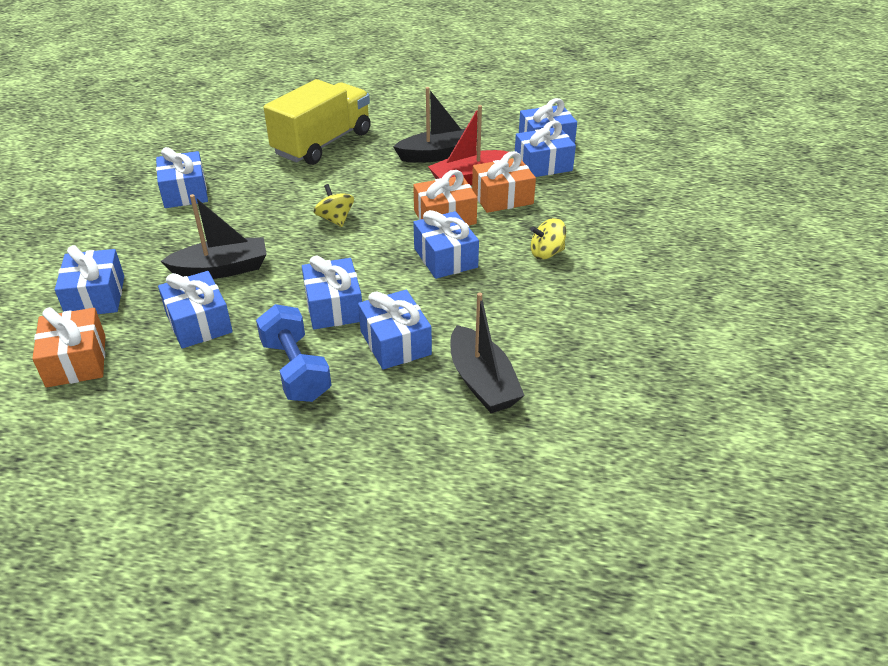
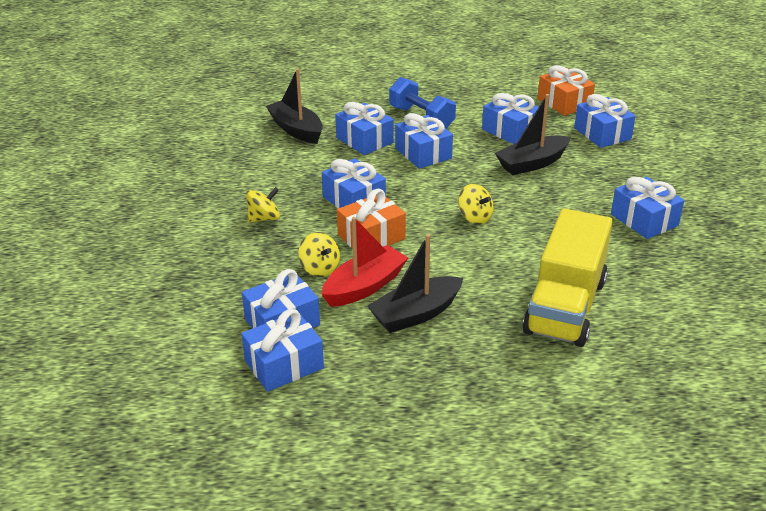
camera: 165 degrees right, 5 degrees down
orange gift [472,151,536,213] -> yellow spinning top [298,232,340,277]

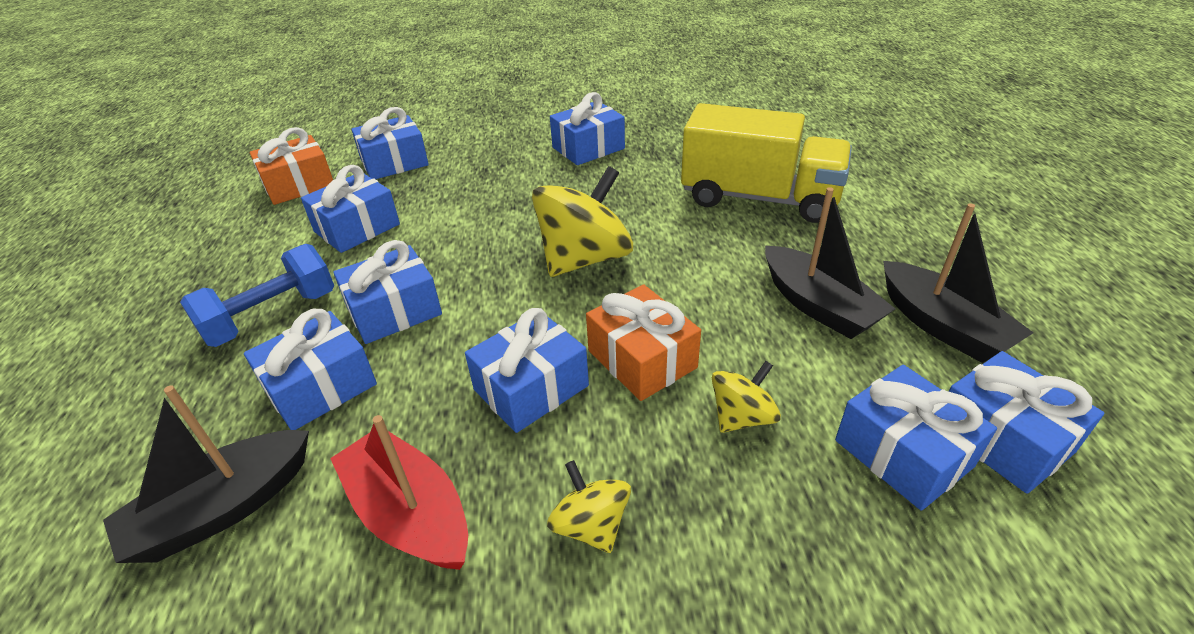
camera: 90 degrees left, 5 degrees up
red boat [321,217,408,307] -> red boat moved to [330,415,468,570]
yellow spinning top [458,184,493,225] -> yellow spinning top [532,166,633,277], size x1.90
black boat [495,94,570,175] -> black boat moved to [883,203,1034,363]

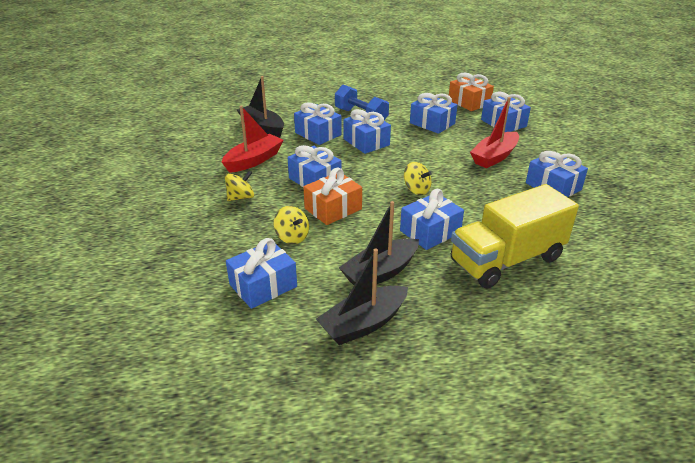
camera: 85 degrees right, 5 degrees down
yellow spinning top [532,166,633,277] -> yellow spinning top [404,162,431,195], size x0.53
yellow truck [681,103,852,223] -> yellow truck turned 45 degrees clockwise [451,184,579,288]
blue gift [949,351,1104,494] -> blue gift moved to [400,189,464,250]
none -> red boat [470,97,519,168]

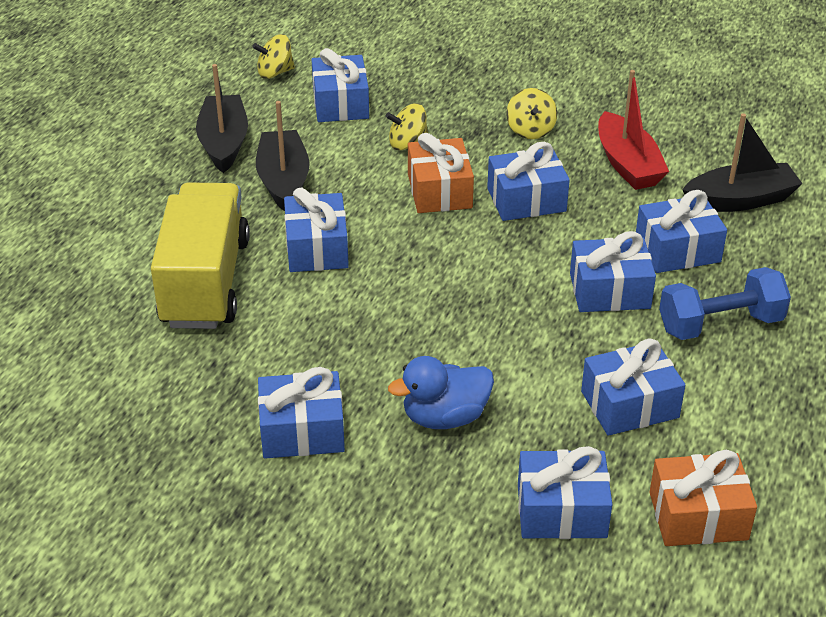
camera: 120 degrees right, 5 degrees up
yellow spinning top [404,162,431,195] -> yellow spinning top moved to [252,34,295,79]
red boat [470,97,519,168] -> blue duck [388,356,494,429]

